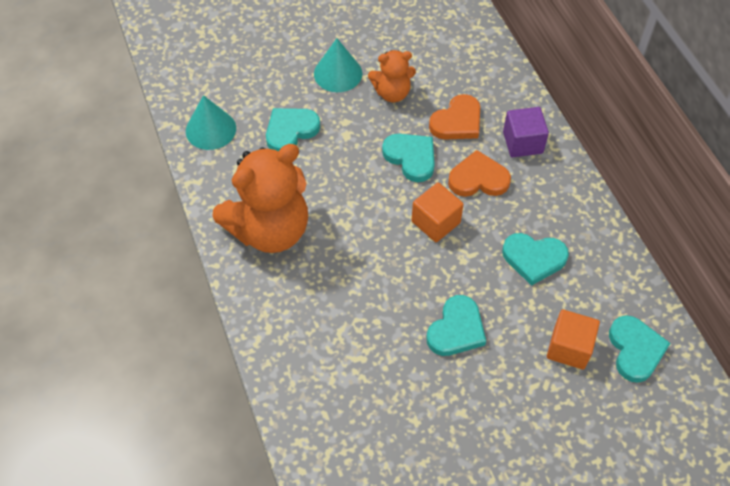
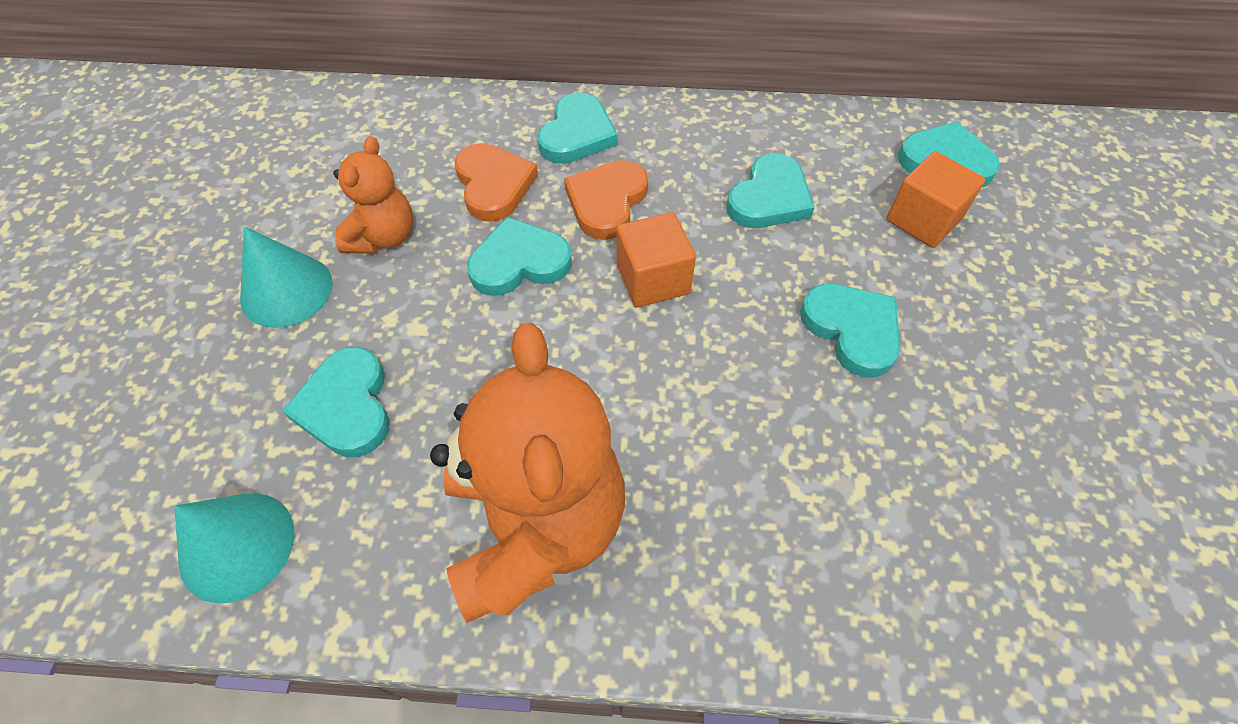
camera: 65 degrees left, 0 degrees up
purple cube [503,107,549,157] -> turquoise heart [537,93,618,164]

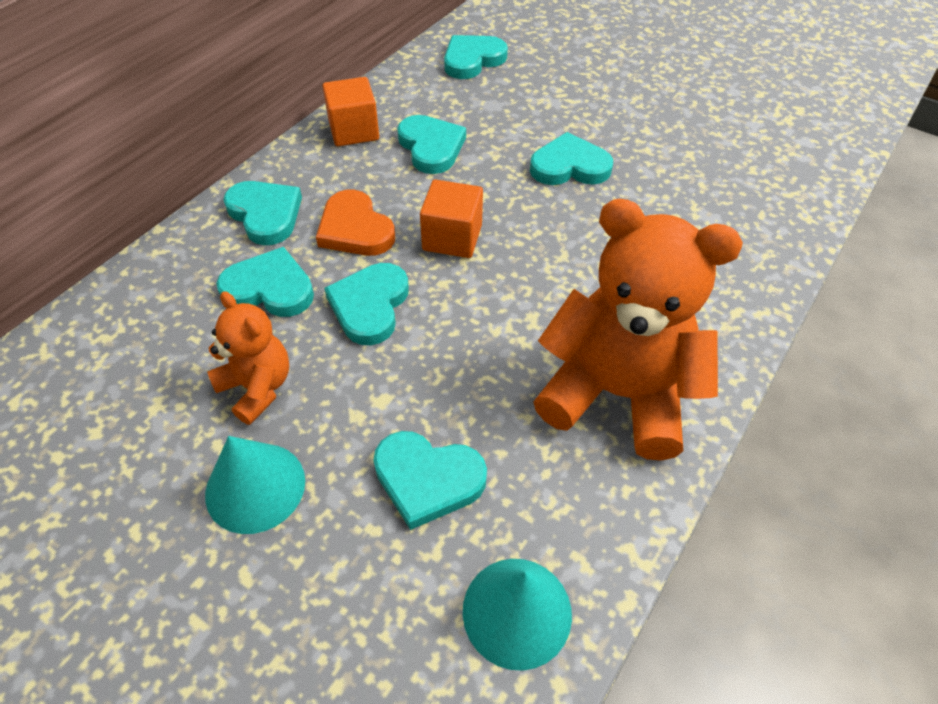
camera: 60 degrees left, 5 degrees down
orange heart [455,143,538,222] -> turquoise heart [216,247,314,317]
orange cube [886,151,985,248] -> orange cube moved to [323,77,379,146]

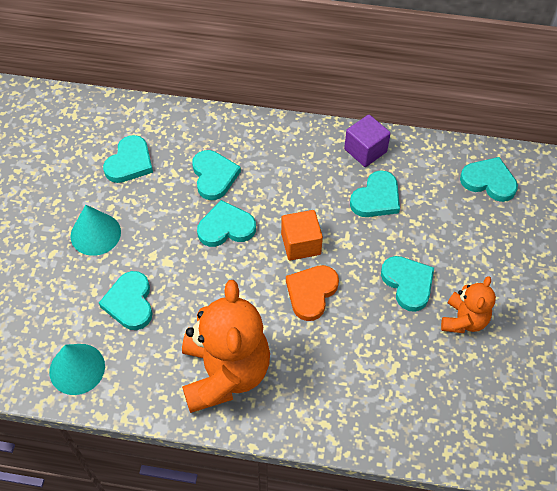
camera: 65 degrees right, 5 degrees up
orange teddy bear [207,291,289,425] -> orange teddy bear moved to [441,276,496,333]
turquoise heart [223,181,302,245] -> turquoise heart moved to [103,135,153,183]
orange heart [316,189,395,256] -> orange heart moved to [286,265,339,321]
orange cube [323,77,379,146] -> purple cube [344,115,391,167]

